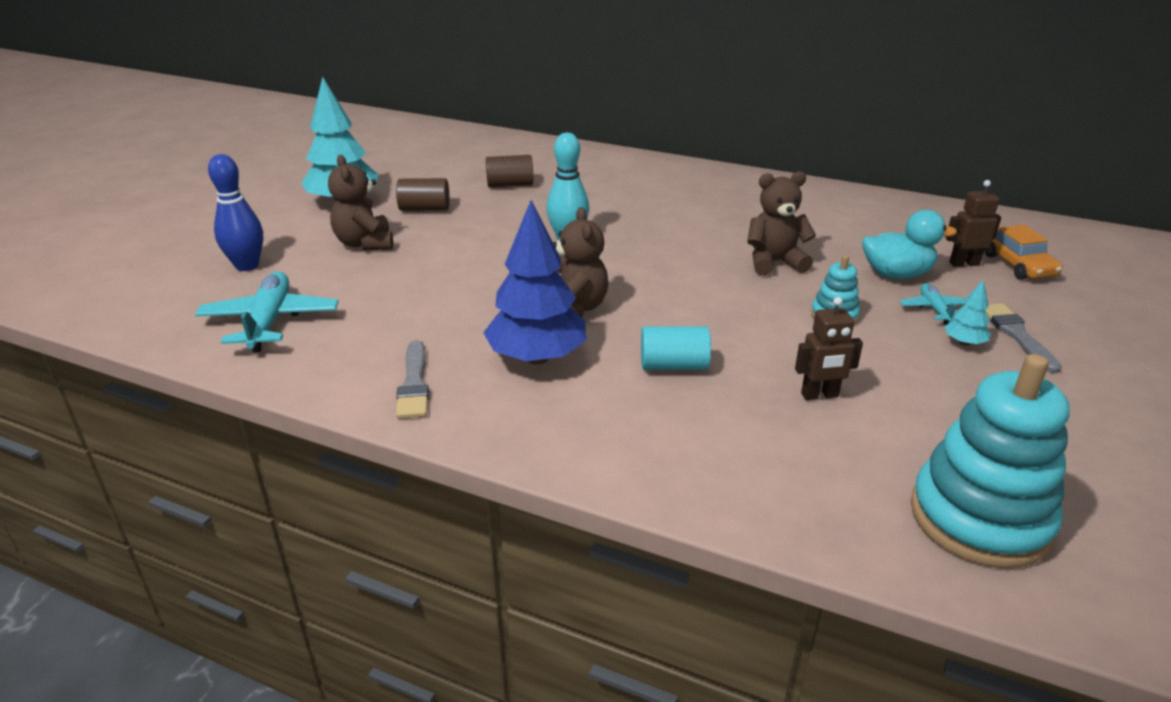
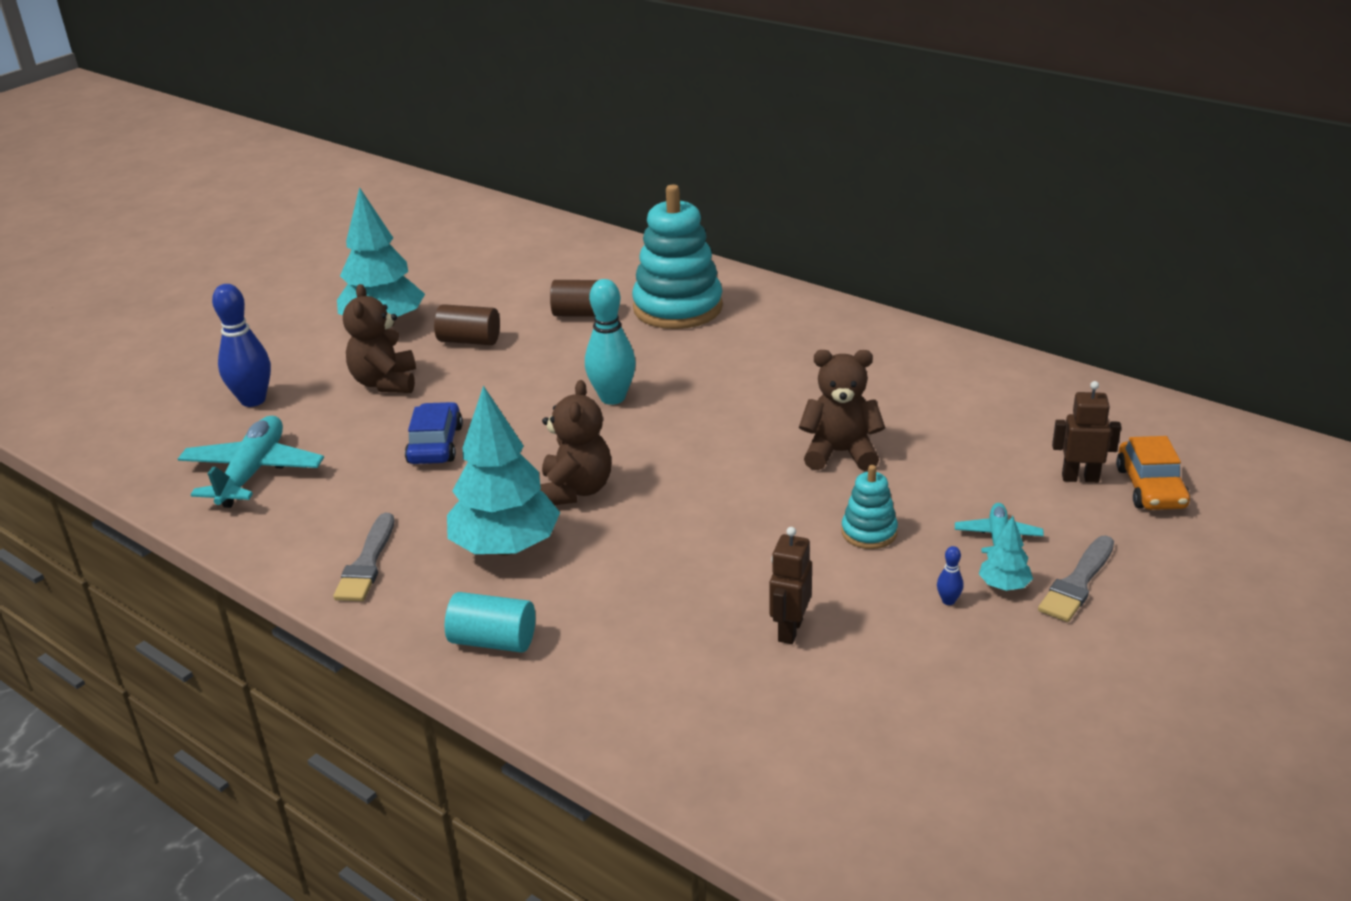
camera: 15 degrees right, 0 degrees up
blue tree [483,200,586,364] -> turquoise tree [447,385,560,555]
turquoise cylinder [641,326,711,370] -> turquoise cylinder moved to [445,592,535,653]
brown robot [795,297,863,400] -> brown robot turned 105 degrees clockwise [769,527,812,644]
turquoise duck [862,210,957,279] -> none
turquoise stacking toy [911,354,1070,568] -> turquoise stacking toy moved to [632,185,723,329]
grey brush [985,303,1062,373] -> grey brush turned 150 degrees counterclockwise [1038,536,1114,622]
none -> blue car [405,402,463,464]
none -> blue bowling pin [937,546,963,605]

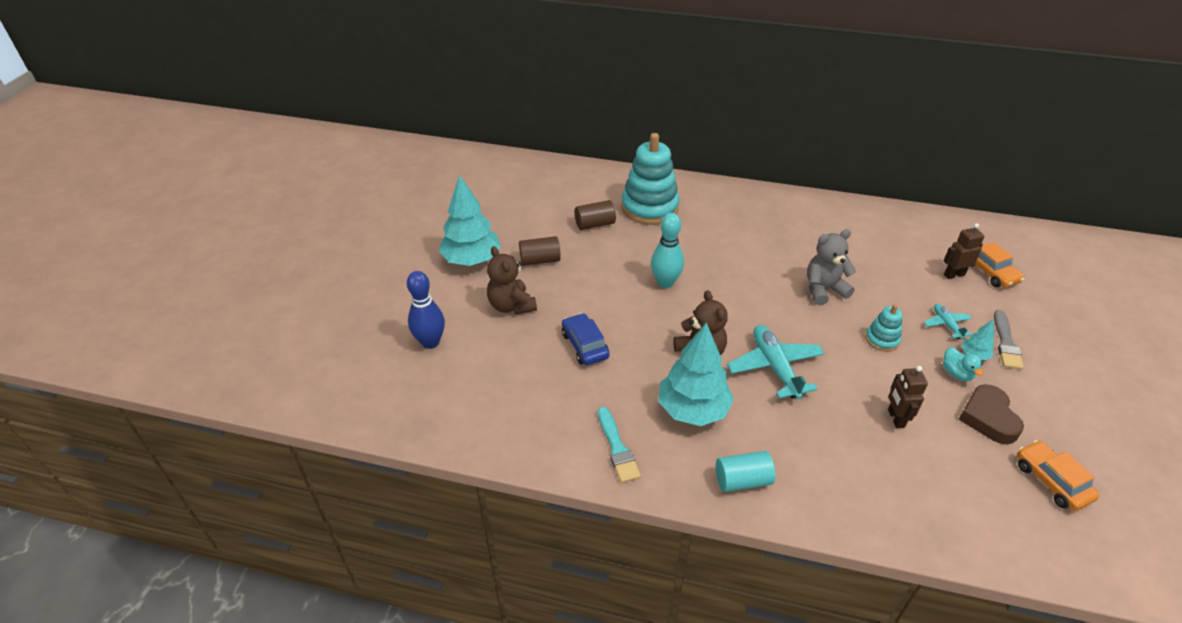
camera: 25 degrees left, 10 degrees up
turquoise plane [178,416,324,508] -> turquoise plane moved to [727,325,825,399]
grey brush [333,513,394,601] -> turquoise brush [598,407,641,483]
brown teddy bear [799,350,885,471] -> grey teddy bear [807,229,856,305]
blue bowling pin [937,546,963,605] -> turquoise duck [943,347,984,381]
none -> brown heart [958,384,1024,444]
none -> orange car [1017,440,1099,511]

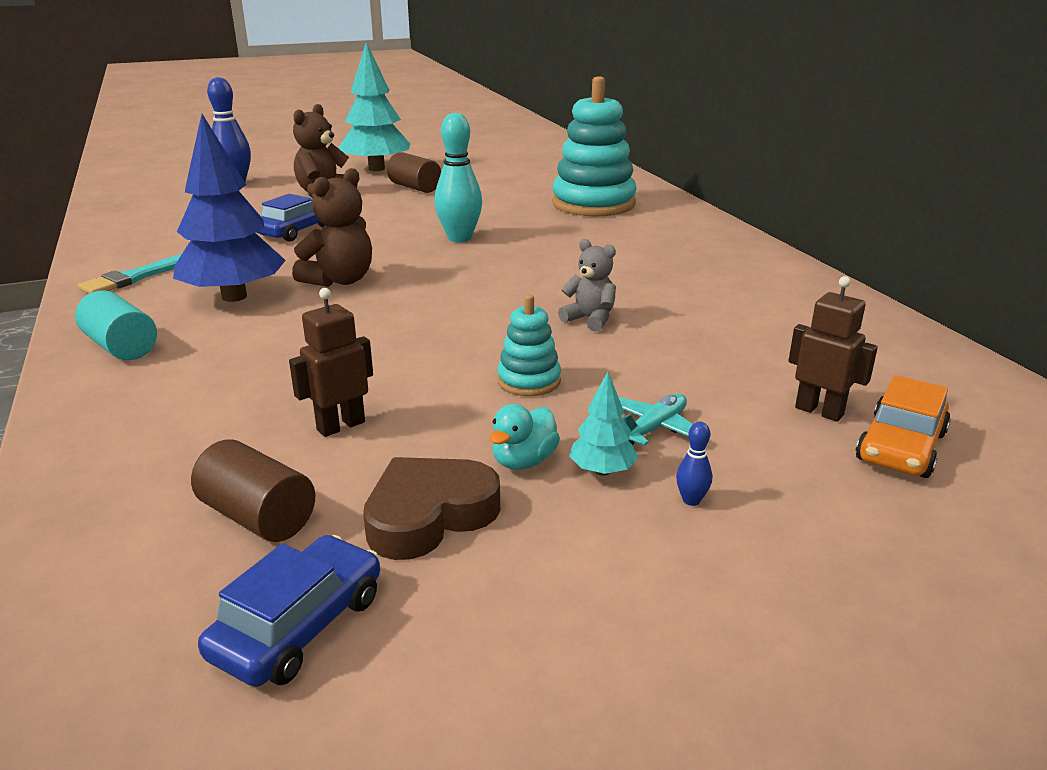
camera: 55 degrees right, 15 degrees down
brown cylinder [575,200,616,230] -> brown cylinder moved to [191,439,315,542]
turquoise tree [658,322,734,426] -> blue tree [173,114,286,302]
turquoise plane [727,325,825,399] -> none
grey teddy bear [807,229,856,305] -> grey teddy bear [558,239,616,331], size x0.65
grey brush [994,310,1024,370] -> blue bowling pin [676,422,712,506]
orange car [1017,440,1099,511] -> blue car [198,535,380,687]

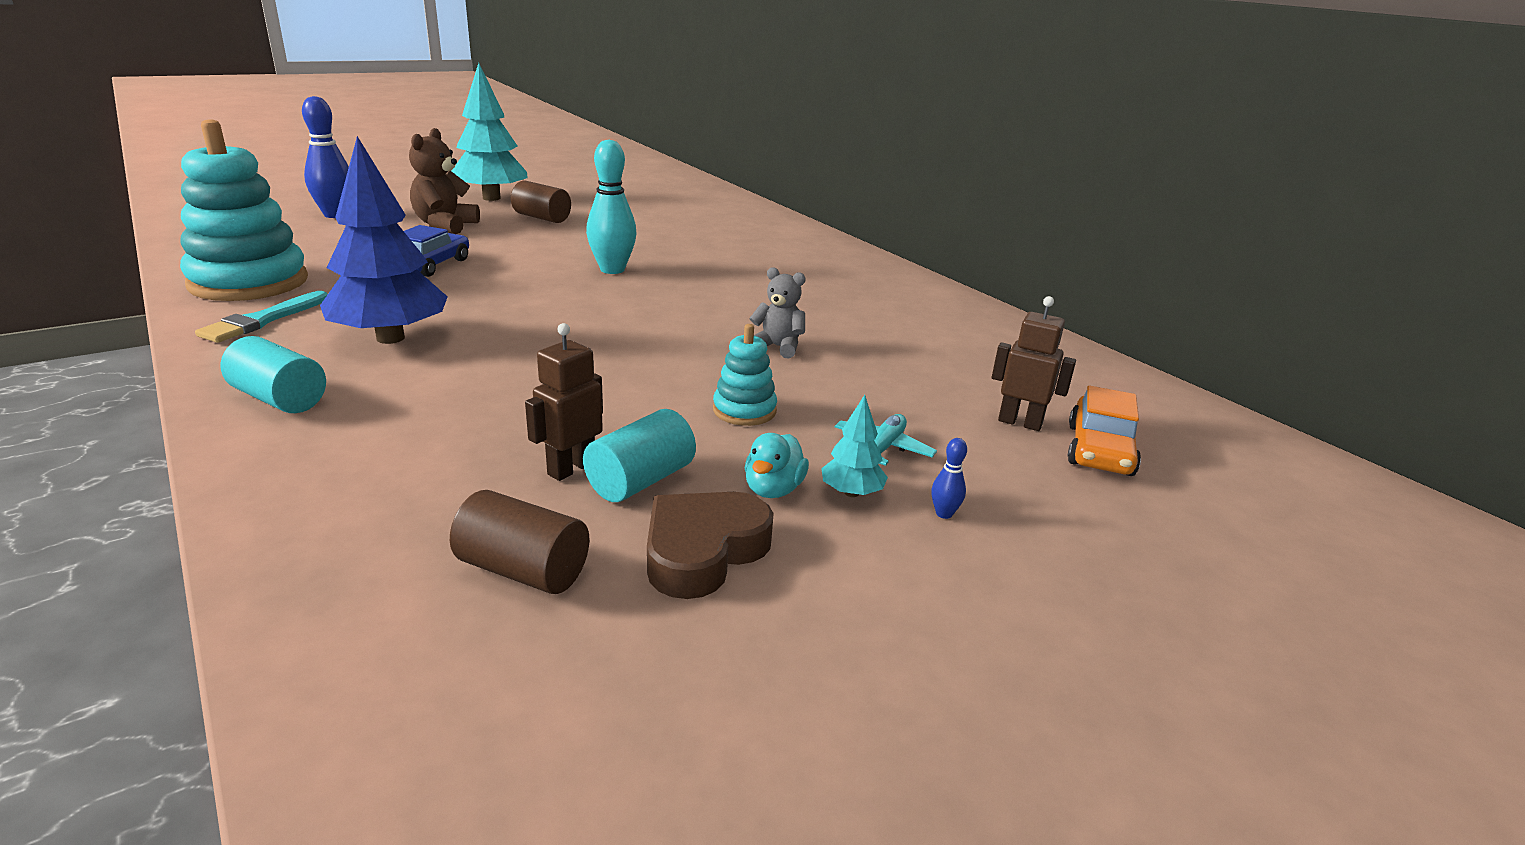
camera: 15 degrees left, 0 degrees up
blue car [198,535,380,687] -> none
brown teddy bear [292,168,372,287] -> none
turquoise stacking toy [552,76,637,216] -> turquoise stacking toy moved to [180,120,308,301]
none -> turquoise cylinder [583,409,696,502]

